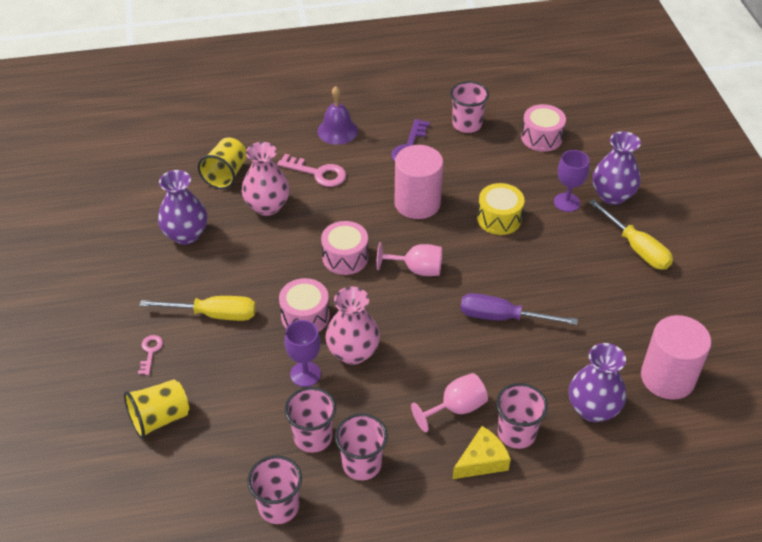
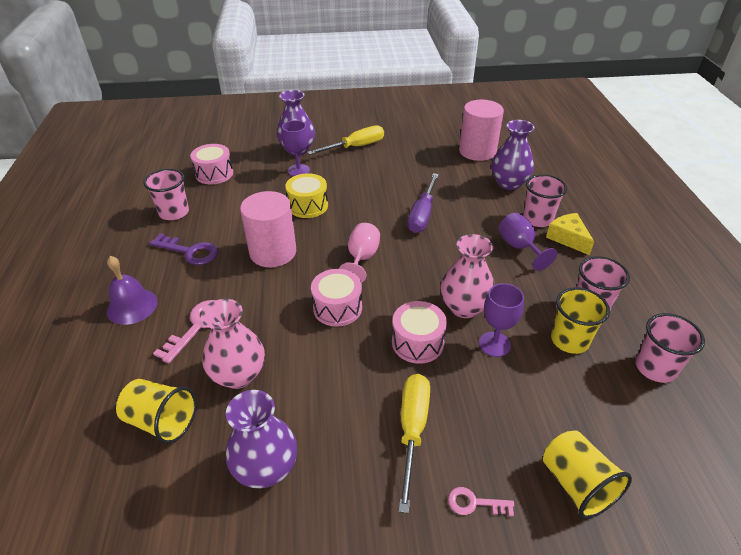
camera: 85 degrees left, 5 degrees down
pink cup [285,387,336,453] -> yellow cup [551,287,610,354]
pink goblet [411,373,488,432] -> purple goblet [499,213,557,271]

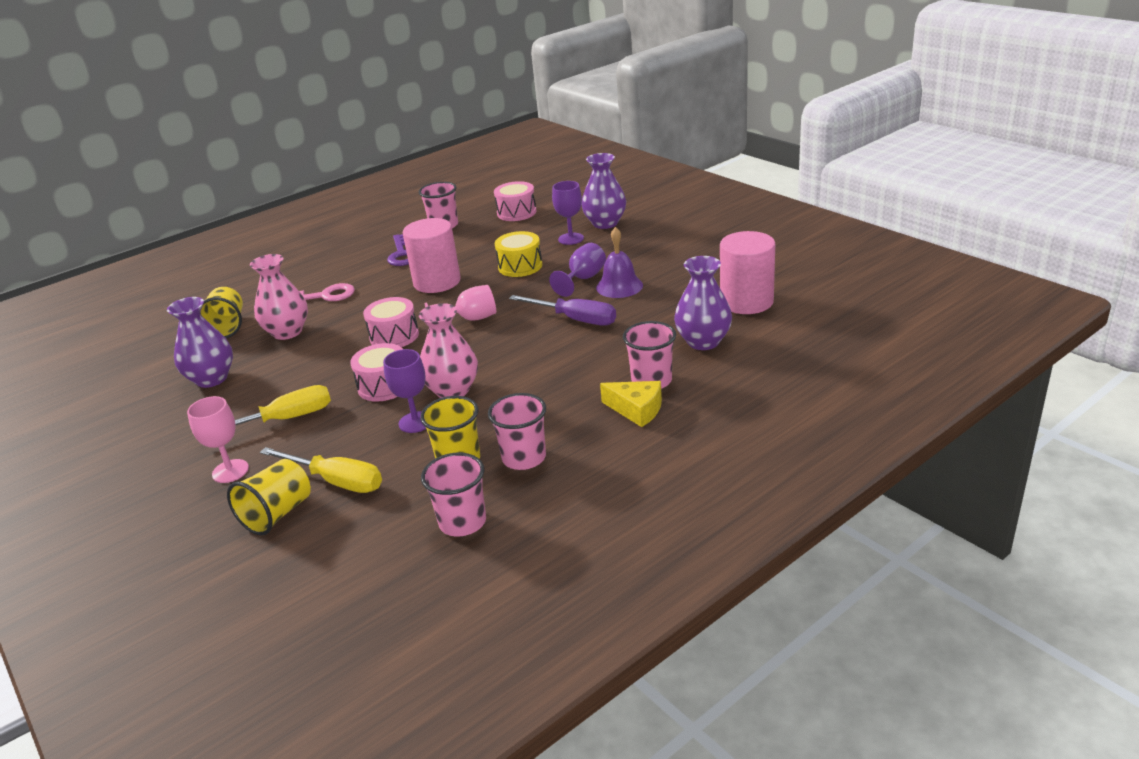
camera: 60 degrees right, 10 degrees down
purple bell [107,256,158,325] -> purple bell moved to [596,227,643,298]
yellow screwdriver [307,125,384,155] -> yellow screwdriver moved to [260,447,382,493]
purple screwdriver [407,173,439,233] -> purple screwdriver turned 135 degrees counterclockwise [509,295,616,325]
pink key [448,487,514,517] -> pink goblet [187,396,249,483]
purple goblet [499,213,557,271] -> purple goblet moved to [549,243,606,297]
yellow cheese [546,213,594,255] -> yellow cheese turned 90 degrees clockwise [600,381,662,427]

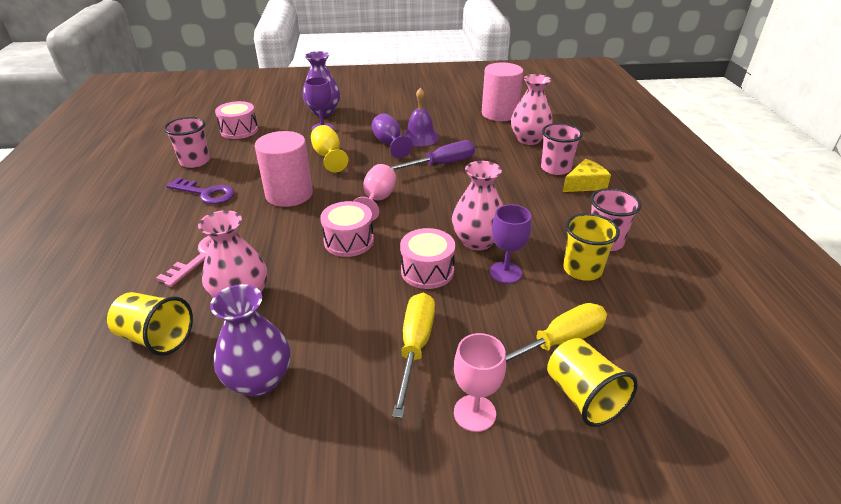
camera: 60 degrees left, 5 degrees up
pink cup [421,453,486,536] -> none
yellow drum [495,231,542,277] -> yellow goblet [311,125,348,172]
purple vase [674,256,732,350] -> pink vase [511,74,553,145]

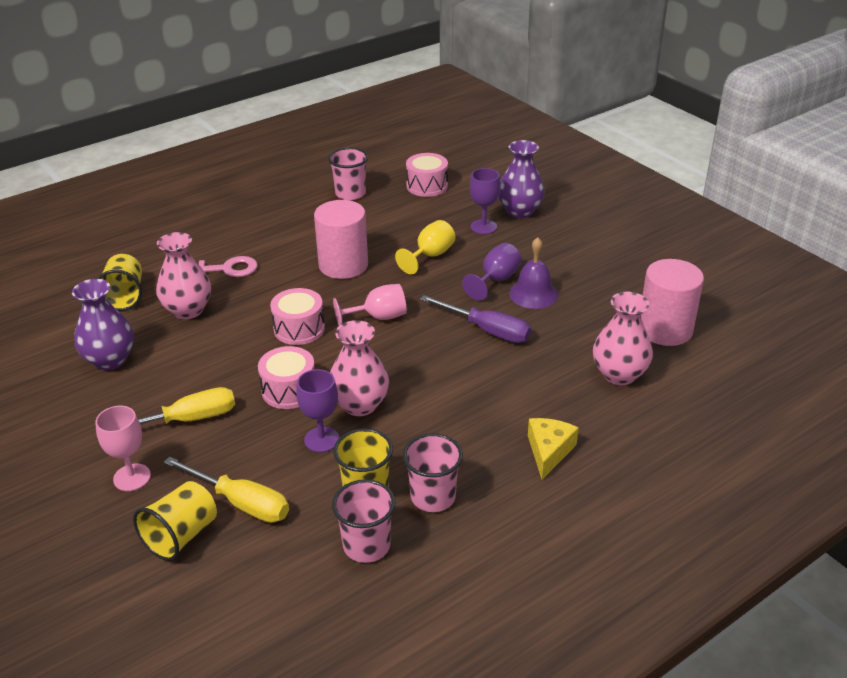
camera: 60 degrees right, 0 degrees up
purple key [166,177,235,204] -> none
pink cup [541,123,583,175] -> pink cup moved to [332,479,396,563]
yellow cheese [563,159,611,192] -> yellow cheese turned 105 degrees counterclockwise [528,418,579,479]

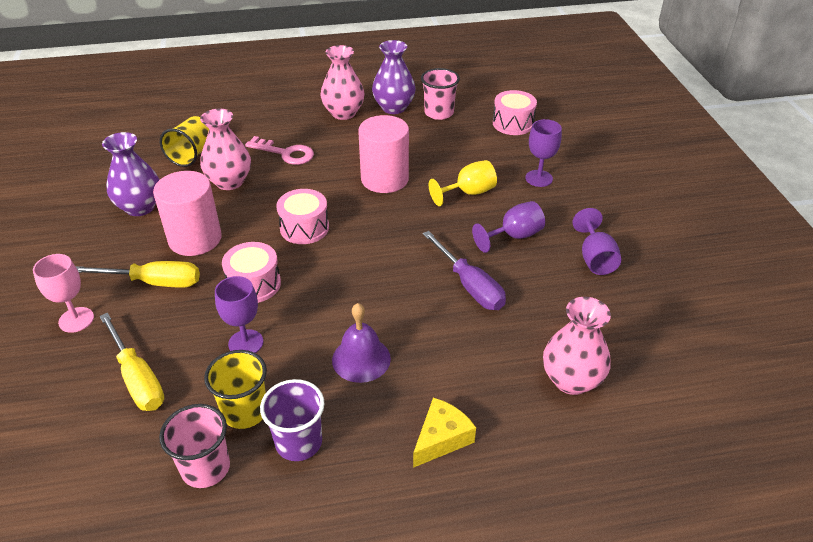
camera: 25 degrees right, 5 degrees up
yellow cup [133,481,217,561] -> none
pink vase [330,320,389,416] -> pink vase moved to [320,45,365,120]
pink goblet [333,284,407,326] -> none
pink cup [403,433,463,512] -> purple cup [260,379,324,461]
purple vase [499,140,545,218] -> purple vase moved to [372,40,416,114]
purple bell [509,237,558,309] -> purple bell moved to [332,303,391,383]
pink cylinder [640,259,704,346] -> pink cylinder moved to [153,171,222,256]
none -> purple goblet [572,208,621,275]

